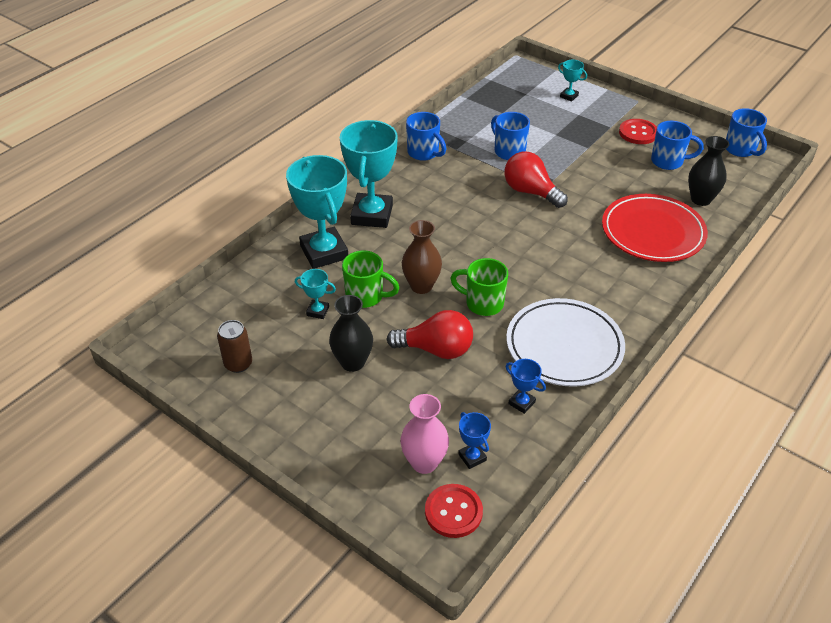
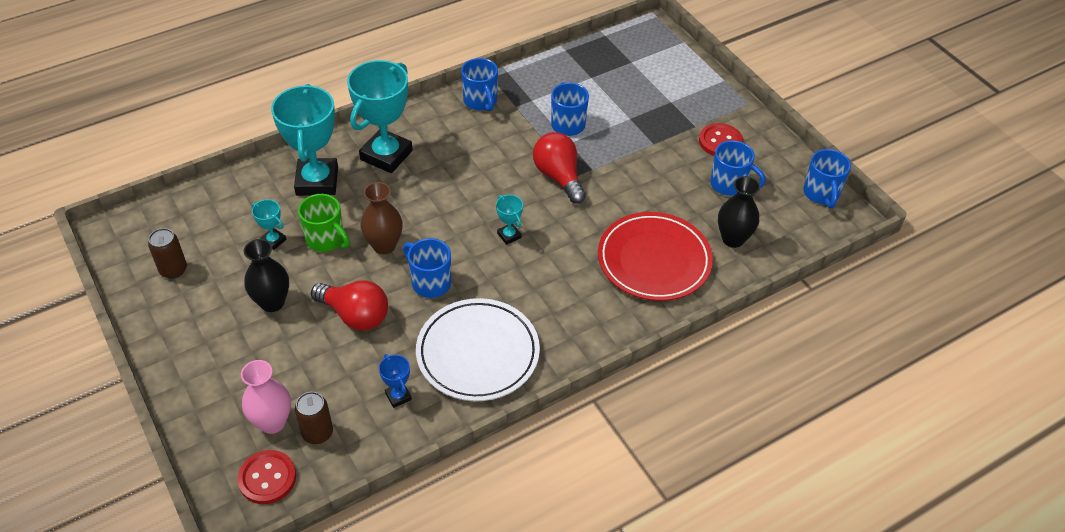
camera: 20 degrees right, 5 degrees up
green mug [450,258,508,316] -> blue mug [403,238,451,298]
blue trophy [458,412,491,469] -> brown can [295,392,333,444]
turquoise trophy [558,60,587,102] -> turquoise trophy moved to [496,195,523,245]

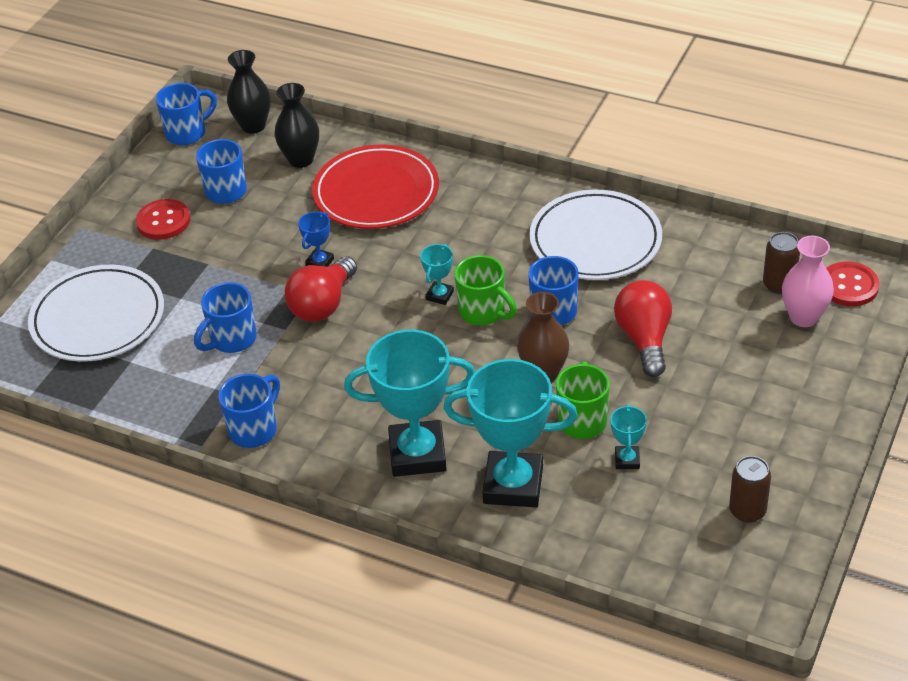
camera: 120 degrees left, 5 degrees down
black vase [243,239,289,312] -> black vase moved to [227,50,271,134]
turquoise trophy [271,84,338,196] -> turquoise trophy turned 45 degrees clockwise [443,359,578,507]
blue trophy [379,354,412,408] -> blue trophy moved to [298,212,334,267]
none -> white plate [28,265,164,362]
none -> green mug [454,255,517,326]

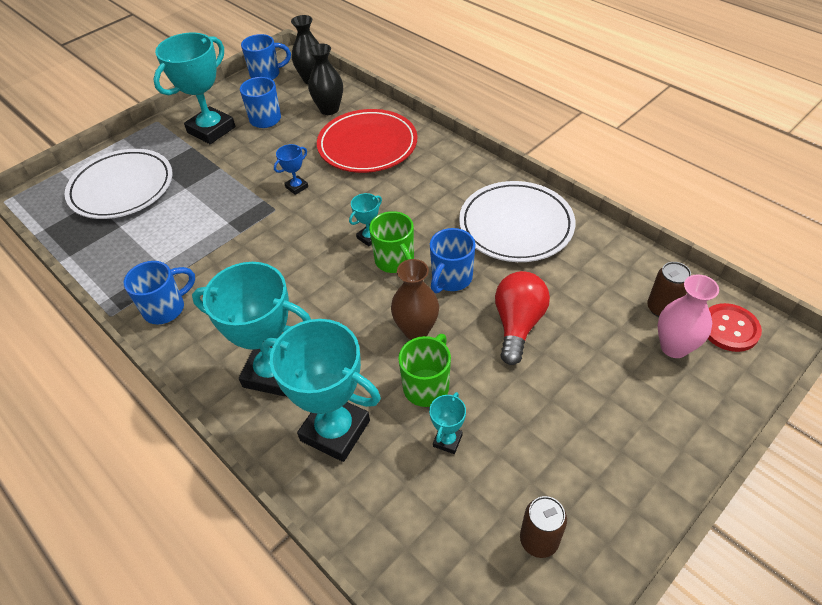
camera: 20 degrees right, 5 degrees up
red button [136,199,190,240] -> turquoise trophy [153,33,235,144]
blue mug [194,282,257,353] -> none
red light bulb [285,256,357,322] -> none

